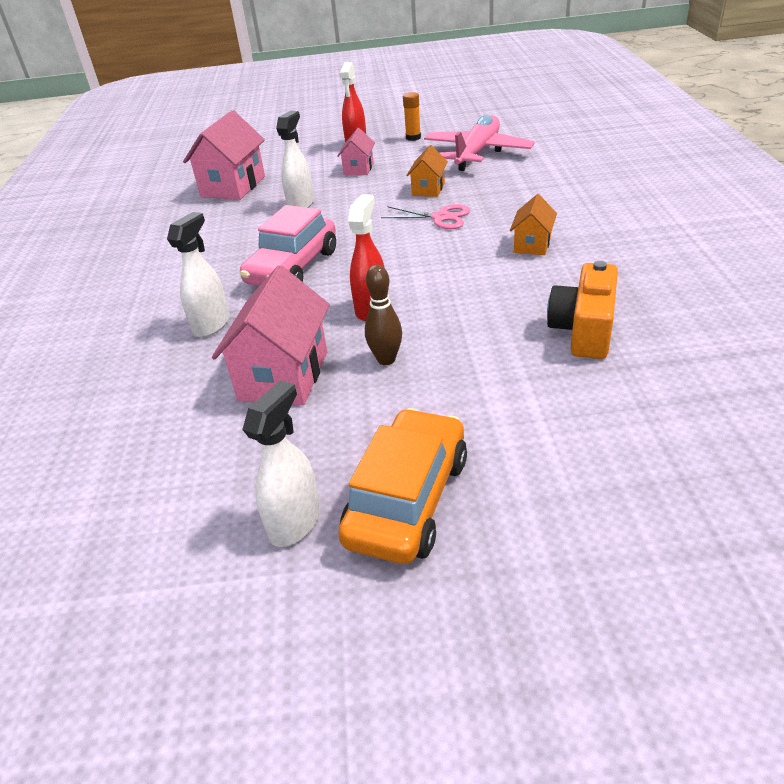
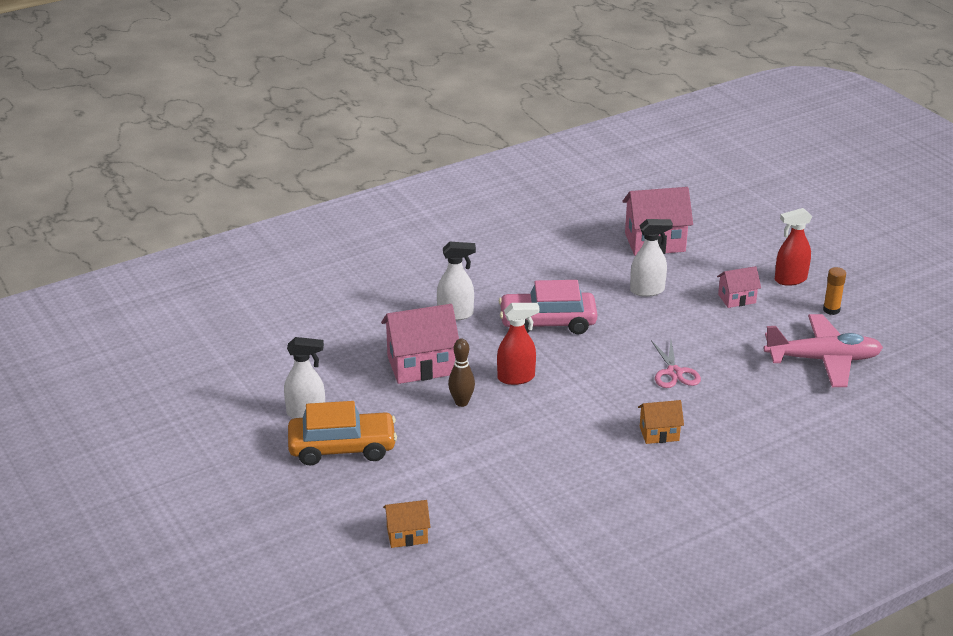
camera: 60 degrees right, 5 degrees down
orange house [406,145,448,197] -> orange house moved to [383,500,430,548]
orange camera [547,261,618,359] -> none

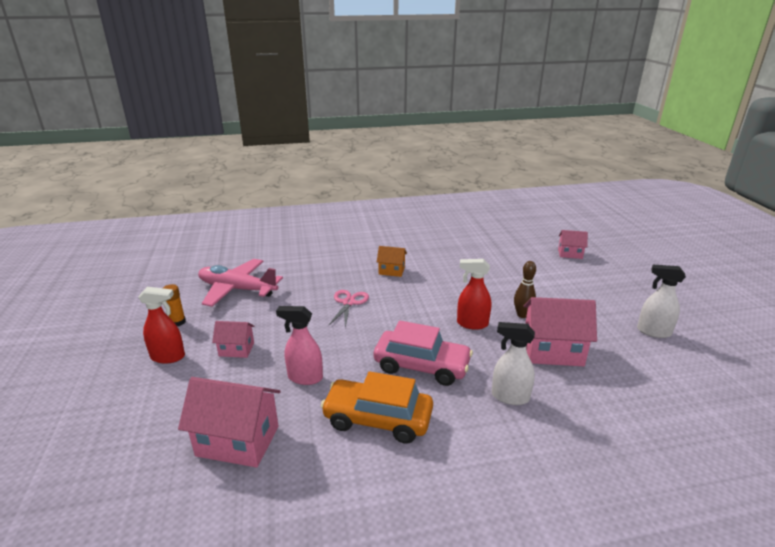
camera: 160 degrees left, 5 degrees down
orange car [288,401,397,465] -> orange car moved to [321,371,433,444]
orange house [383,500,430,548] -> pink house [558,230,588,259]
white spray bottle [630,219,673,297] -> pink spray bottle [276,306,323,385]

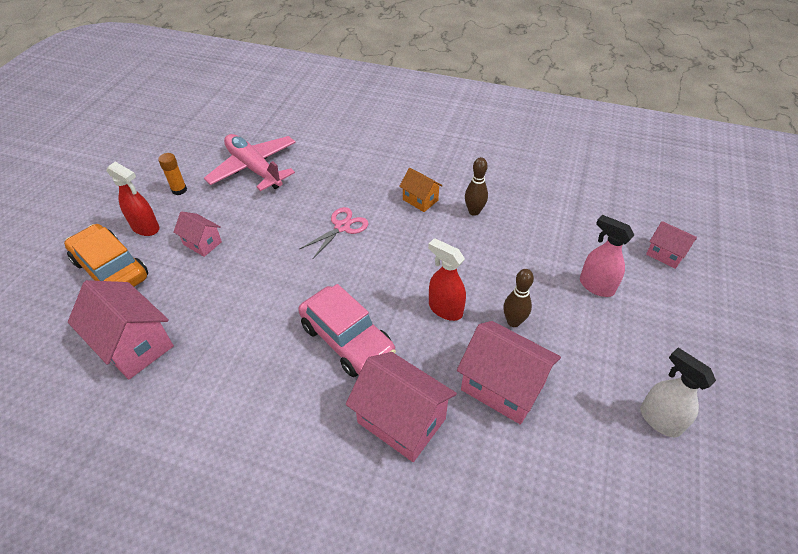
camera: 30 degrees right, 20 degrees up
pink spray bottle [276,306,323,385] -> pink spray bottle moved to [580,215,634,297]
orange car [321,371,433,444] -> orange car moved to [64,224,148,287]
white spray bottle [492,322,535,405] -> pink house [346,352,457,462]
none -> brown bowling pin [465,157,488,216]

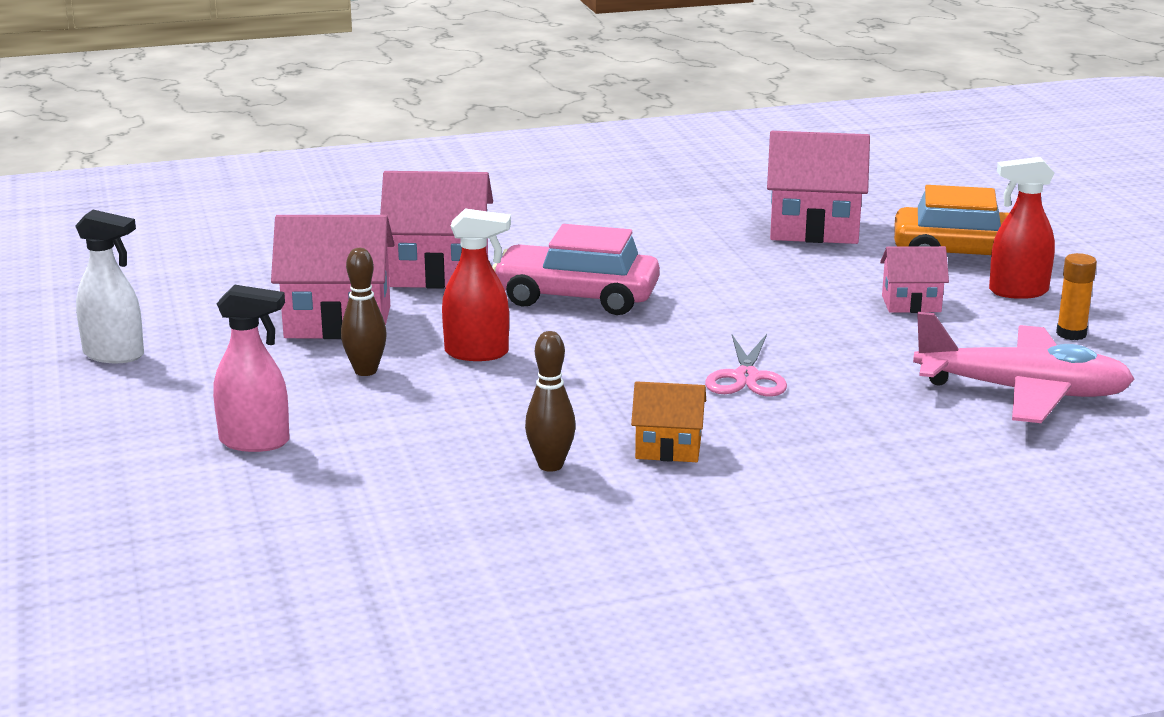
camera: 145 degrees right, 25 degrees down
pink house [646,221,697,269] -> none

